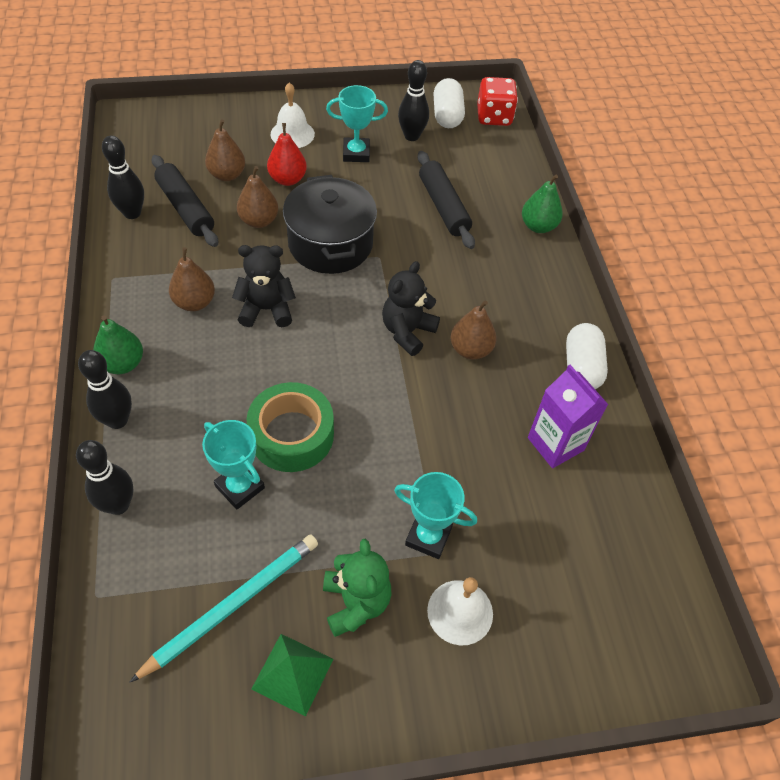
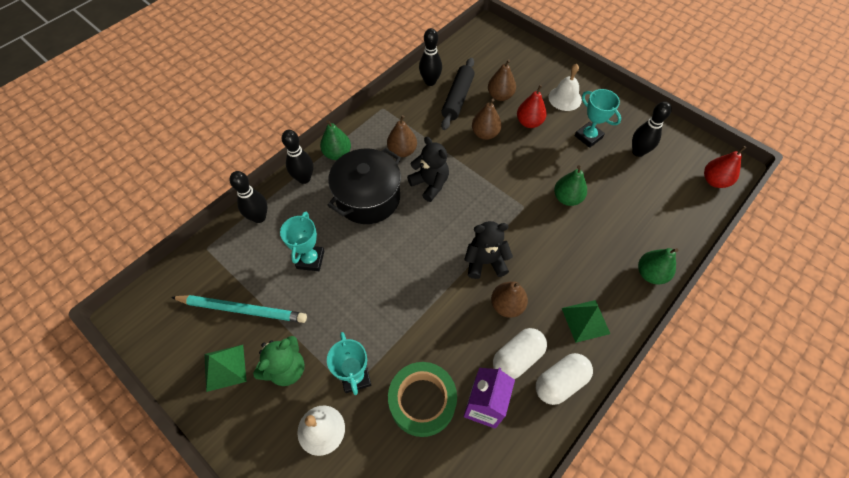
camera: 55 degrees right, 5 degrees up
green tape [246,382,334,472] -> green tape moved to [388,362,457,437]
black pot [283,175,377,274] -> black pot moved to [328,148,401,224]
black rolling pin [418,151,475,249] -> none
white capsule [433,78,465,128] -> white capsule moved to [493,328,547,379]
red dice [477,77,518,126] -> red pear [704,146,746,188]
none -> green pear [554,165,587,206]
none -> green pyramid [562,300,610,343]

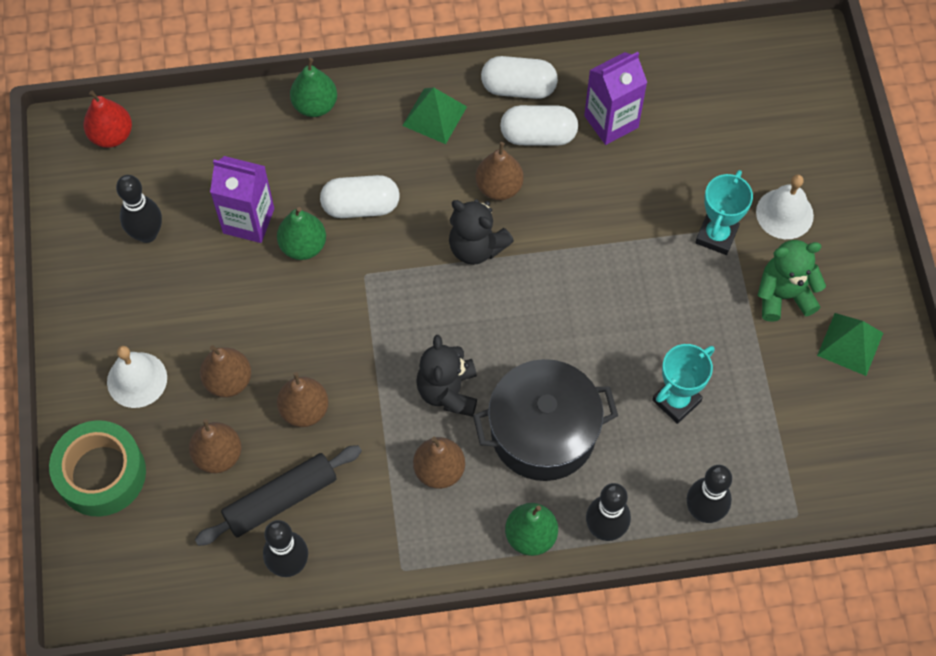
camera: 140 degrees left, 5 degrees up
turquoise pencil [171,295,307,323] -> none
green tape [388,362,457,437] -> green tape moved to [49,420,146,516]
red pear [517,85,547,128] -> brown pear [200,345,251,397]
turquoise trophy [575,89,621,148] -> none
none -> purple carton [210,156,274,243]
none -> white capsule [320,175,400,218]

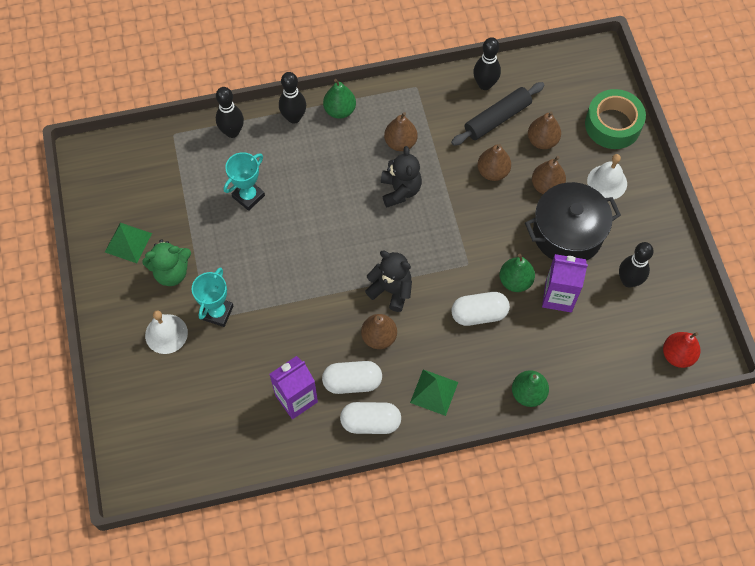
camera: 175 degrees right, 0 degrees up
black pot [473,359,618,481] -> black pot moved to [525,182,621,261]

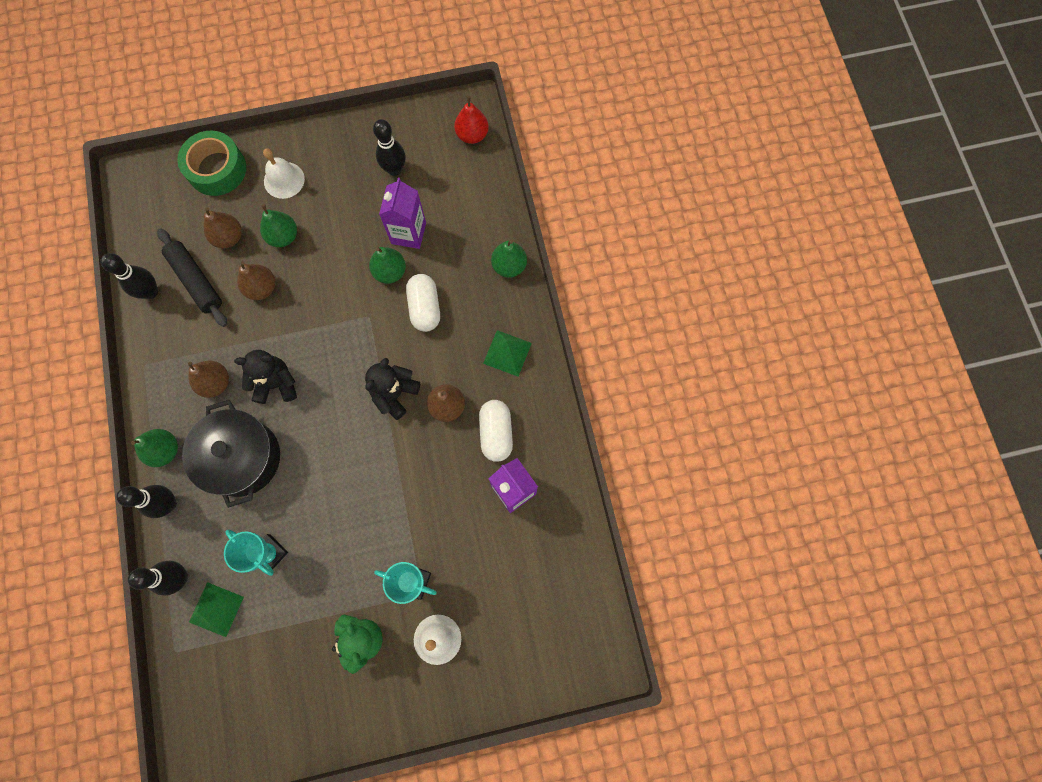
camera: 90 degrees left, 10 degrees up
green pyramid [105,223,152,263] -> green pyramid moved to [189,582,244,637]
white capsule [340,402,401,434] -> none
black pot [525,182,621,261] -> black pot moved to [182,400,280,508]
brown pear [532,156,566,194] -> green pear [260,204,297,247]

